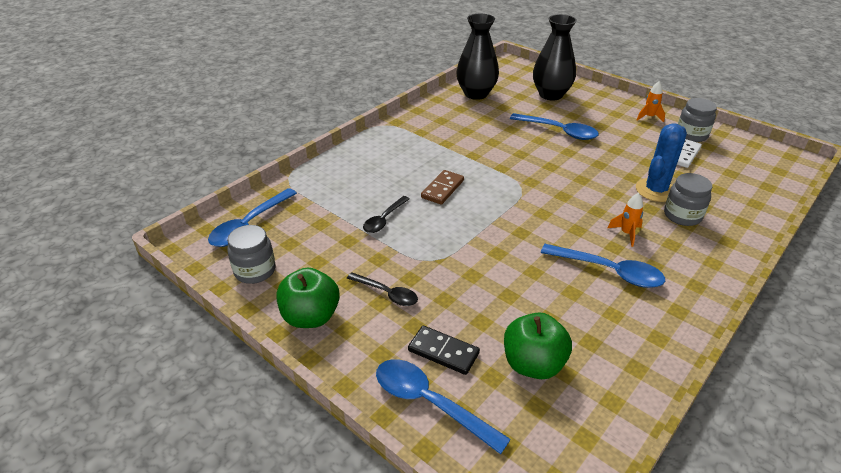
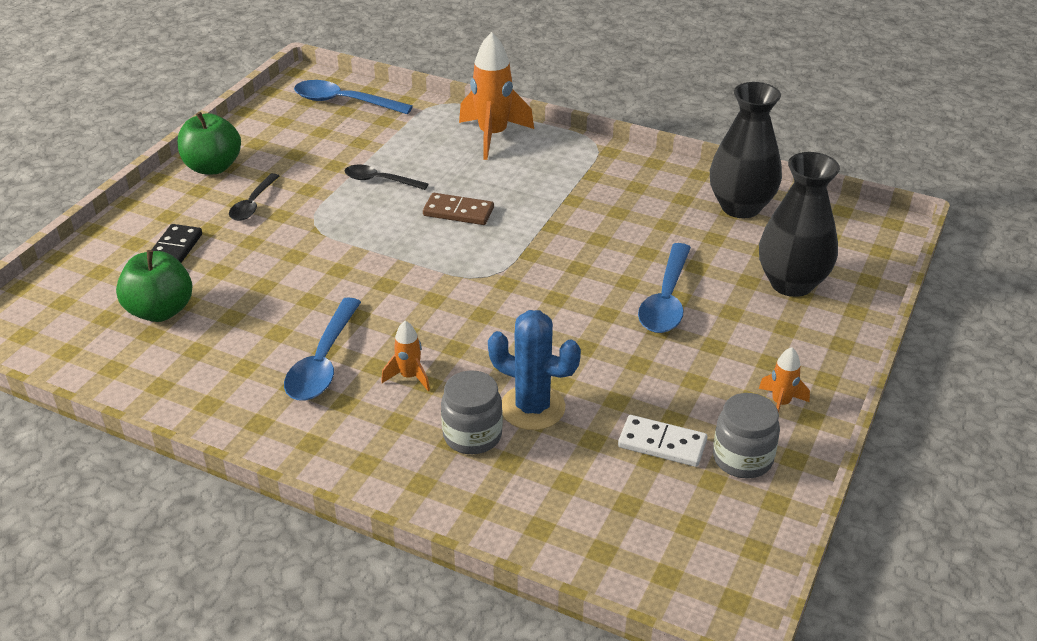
camera: 75 degrees right, 0 degrees up
grey jar [227,225,275,284] -> none
blue spoon [376,359,511,454] -> none
none -> orange rocket [459,32,534,160]

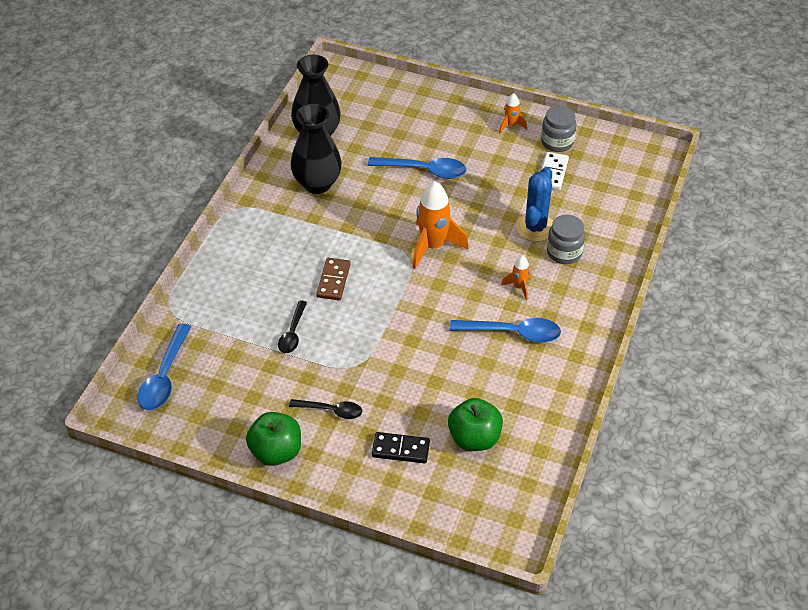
camera: 95 degrees left, 10 degrees up
orange rocket [459,32,534,160] -> orange rocket moved to [412,181,469,269]
black vase [759,152,840,297] -> black vase moved to [291,104,342,194]

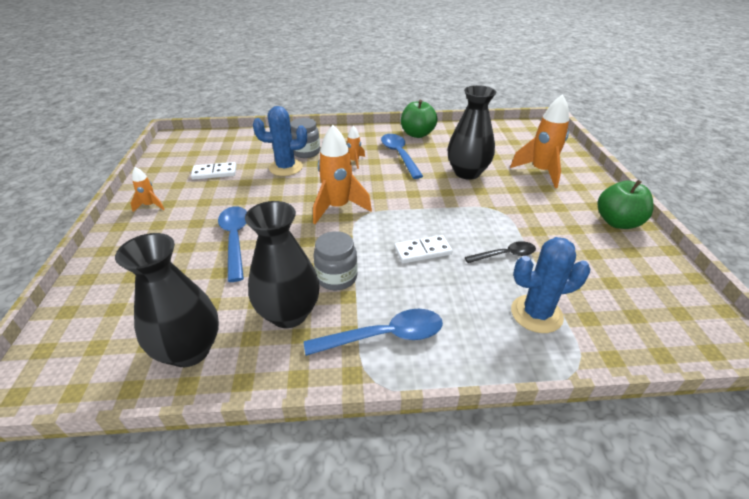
camera: 115 degrees left, 10 degrees down
blue spoon [138,323,191,410] -> blue spoon moved to [304,309,443,356]
black spoon [289,399,362,419] -> none
brown domino [316,258,350,300] -> white domino [394,235,452,264]
black domino [372,432,430,463] -> orange rocket [510,94,569,188]
green apple [448,398,503,451] -> green apple moved to [401,100,438,138]
grey jar [541,105,576,152] -> grey jar moved to [313,231,358,290]
none -> black vase [447,85,496,180]
none -> blue cactus [511,237,590,333]

